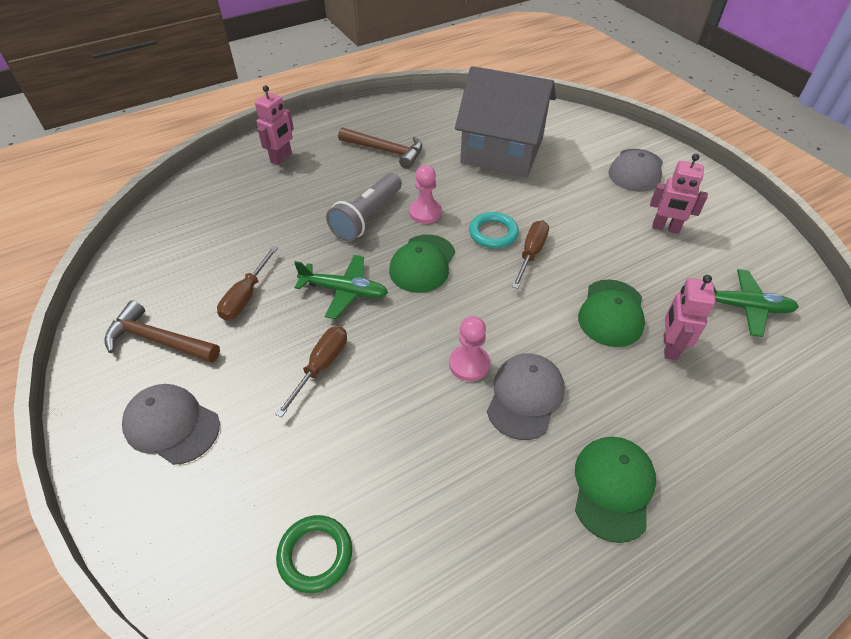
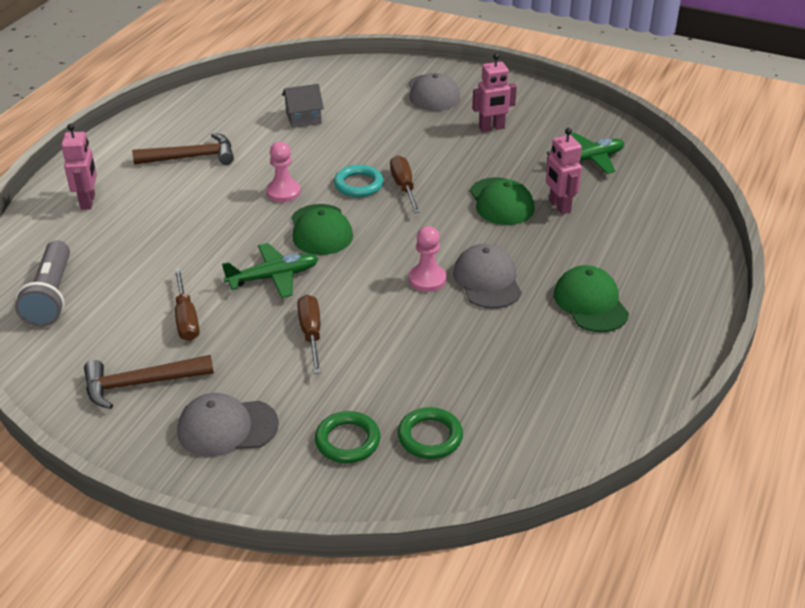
camera: 35 degrees left, 10 degrees down
grey flashlight [326,173,402,241] -> grey flashlight moved to [15,240,70,327]
grey house [455,66,556,177] -> grey house [282,84,324,128], size x0.42
none -> green ring [315,411,380,463]

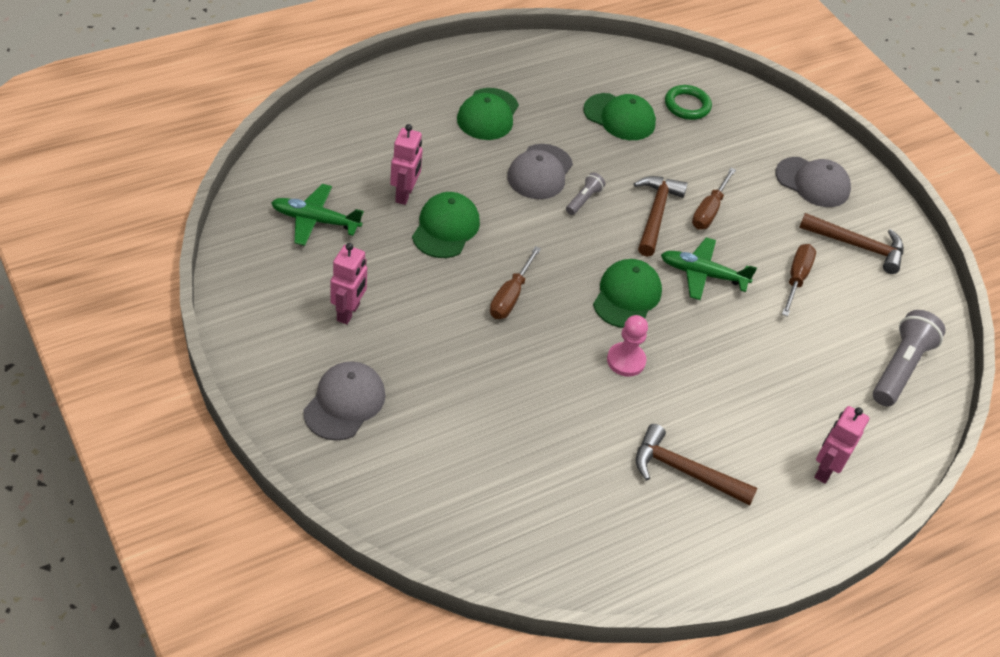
camera: 150 degrees left, 10 degrees up
grey house [282,84,324,128] -> none
green ring [315,411,380,463] -> none
turquoise ring [334,165,384,197] -> none
pink pawn [409,226,447,292] -> grey flashlight [566,173,605,215]
pink robot [472,53,517,132] -> pink robot turned 90 degrees clockwise [330,243,367,324]
none -> green cap [583,93,656,140]
none -> brown hammer [634,176,688,257]

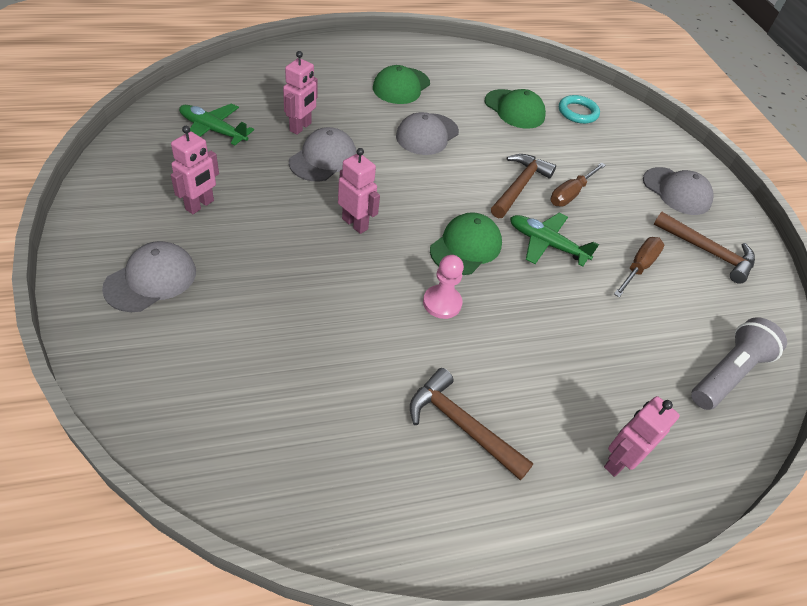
camera: 15 degrees right, 0 degrees up
green cap [412,192,480,258] -> grey cap [289,127,357,182]
brown screwdriver [490,246,541,319] -> pink robot [338,148,380,234]
grey flashlight [566,173,605,215] -> none
green ring [665,85,712,120] -> turquoise ring [559,95,600,124]

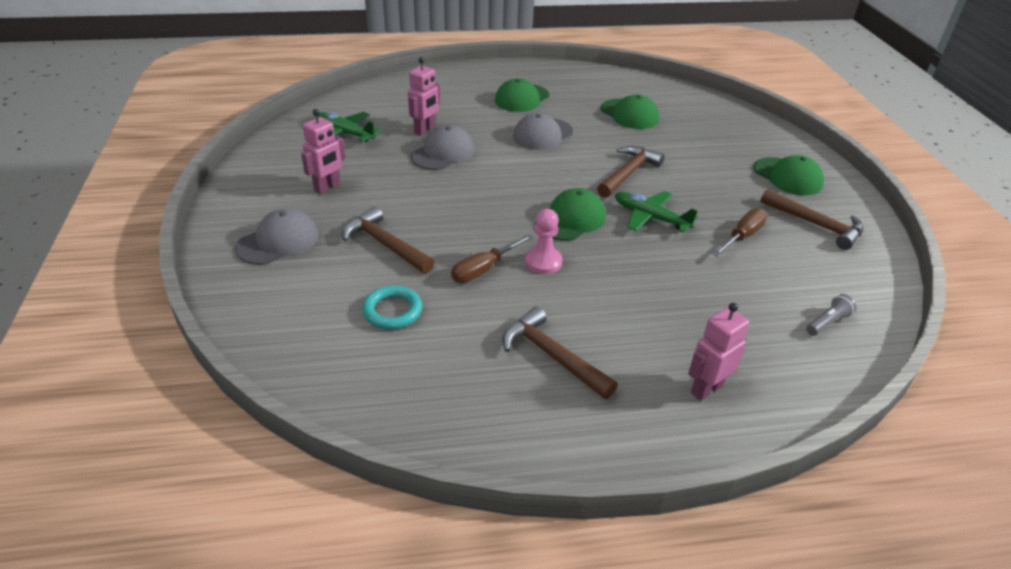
camera: 10 degrees right, 10 degrees down
pink robot [338,148,380,234] -> none
brown screwdriver [550,162,606,207] -> brown screwdriver moved to [451,234,533,283]
turquoise ring [559,95,600,124] -> turquoise ring moved to [362,285,422,329]
grey cap [643,167,714,215] -> green cap [753,155,824,195]
grey flashlight [691,317,787,410] -> grey flashlight [806,294,857,336], size x0.51
none -> brown hammer [342,206,434,273]

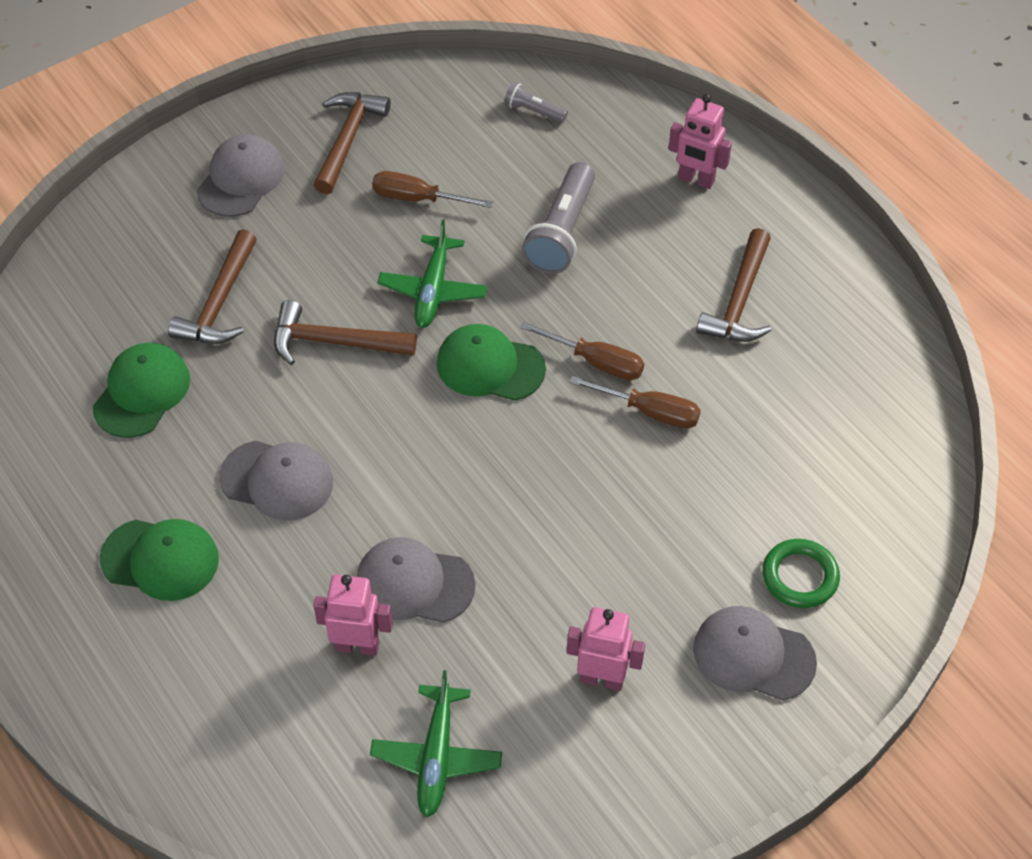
camera: 115 degrees left, 15 degrees up
brown hammer [342,206,434,273] -> brown hammer moved to [168,229,257,344]
turquoise ring [362,285,422,329] -> none
pink pawn [525,209,562,274] -> brown screwdriver [520,322,644,380]
green cap [753,155,824,195] -> grey cap [197,134,285,217]
none -> grey flashlight [522,162,595,274]
none -> green ring [762,539,840,608]

